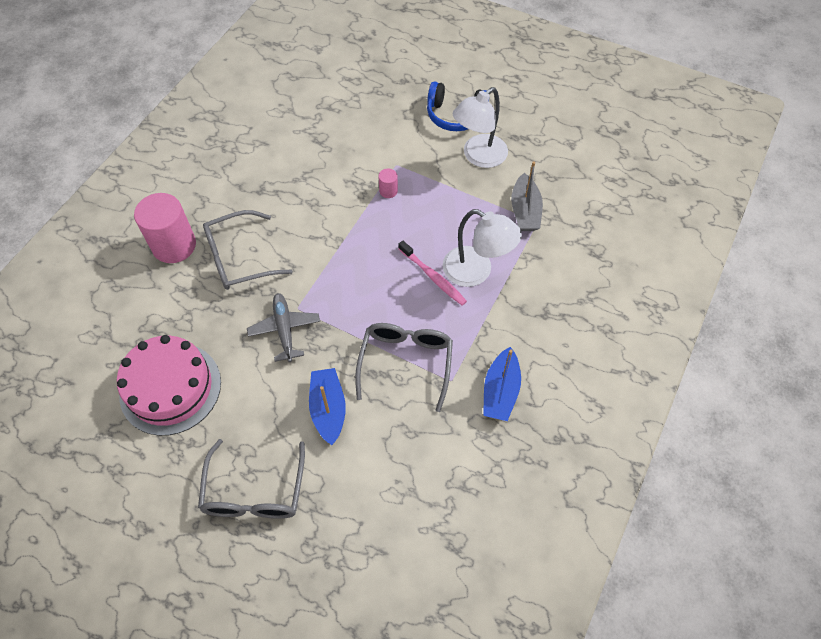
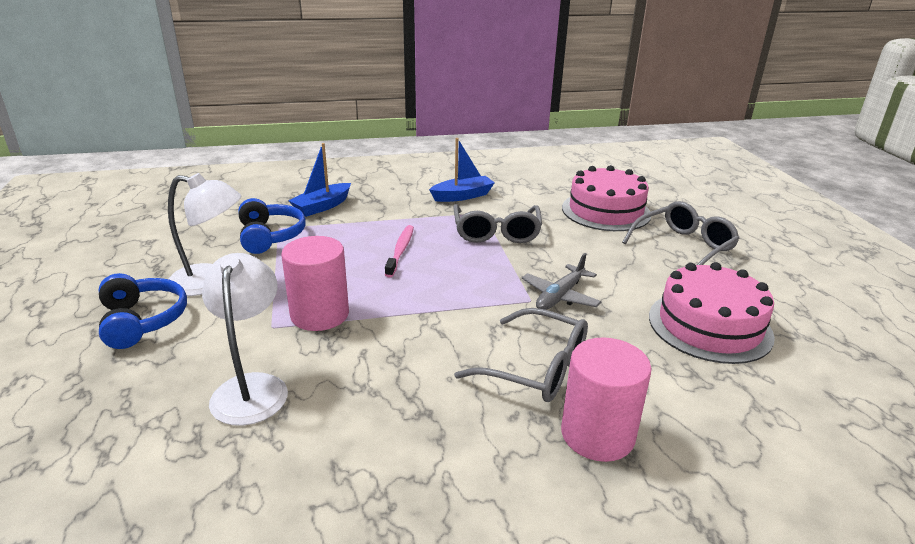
camera: 130 degrees left, 30 degrees down
blue boat [309,368,346,445] -> blue boat moved to [288,143,351,217]
grey glasses [355,323,453,412] -> grey glasses turned 60 degrees counterclockwise [453,204,542,243]
pink cylinder [378,168,398,198] -> pink cylinder [281,236,349,331], size x2.27
white lamp [443,209,522,287] -> white lamp moved to [202,253,288,426]
grey boat [511,161,543,231] -> blue headphones [238,198,306,254]
none -> pink cake [562,165,651,231]

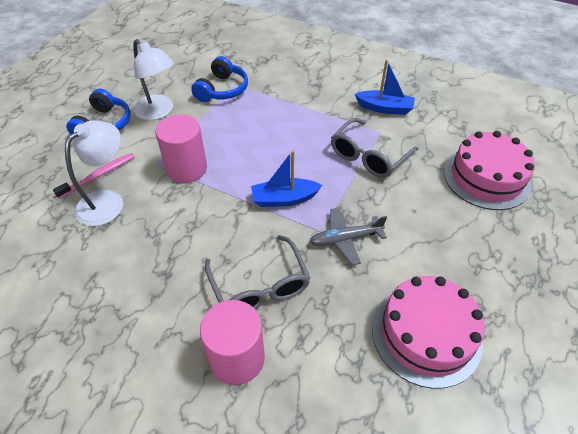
camera: 40 degrees right, 20 degrees up
blue boat [288,143,351,217] -> blue boat moved to [251,150,322,207]
pink toothbrush [385,225,414,277] -> pink toothbrush moved to [53,153,135,199]
grey glasses [622,201,740,265] -> none

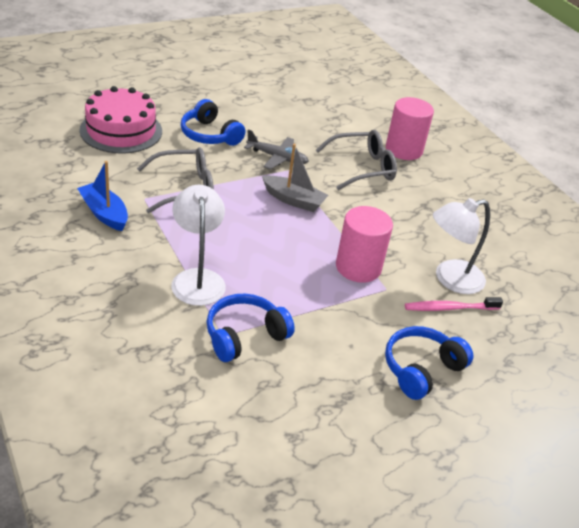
camera: 150 degrees left, 10 degrees down
white lamp [133,39,174,120] -> white lamp moved to [171,185,226,306]
grey glasses [205,235,310,310] -> grey glasses turned 60 degrees clockwise [316,130,397,190]
blue boat [251,150,322,207] -> grey boat [262,144,328,212]
pink cake [372,276,485,389] -> none
none -> blue headphones [181,99,245,146]

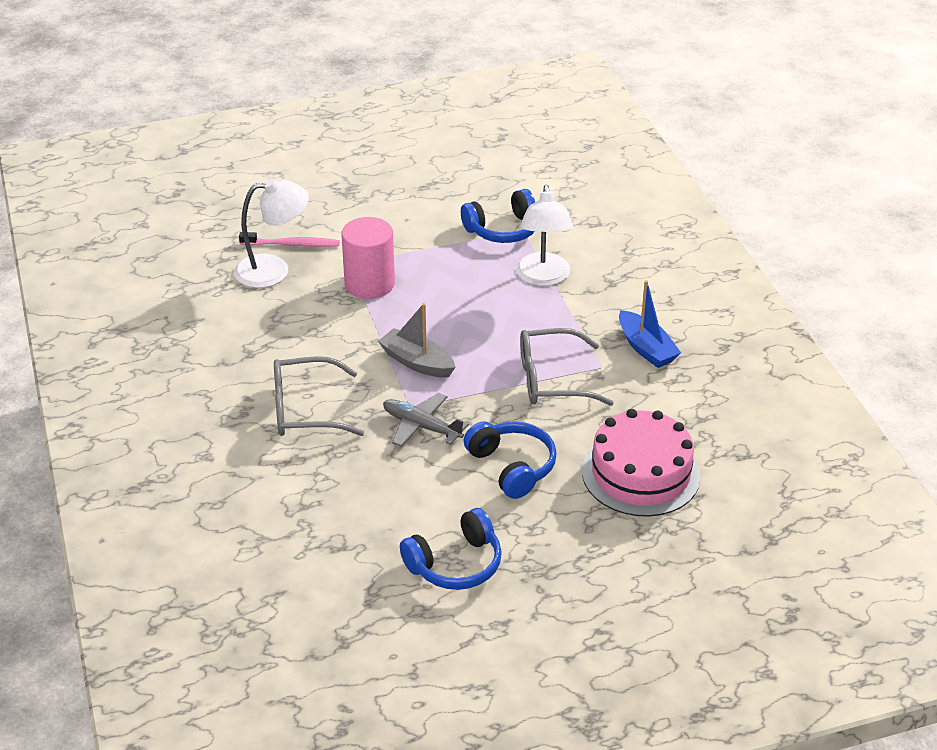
camera: 165 degrees left, 0 degrees up
blue headphones [385,326,473,400] -> blue headphones moved to [400,508,502,590]
pink cylinder [386,97,434,160] -> none

